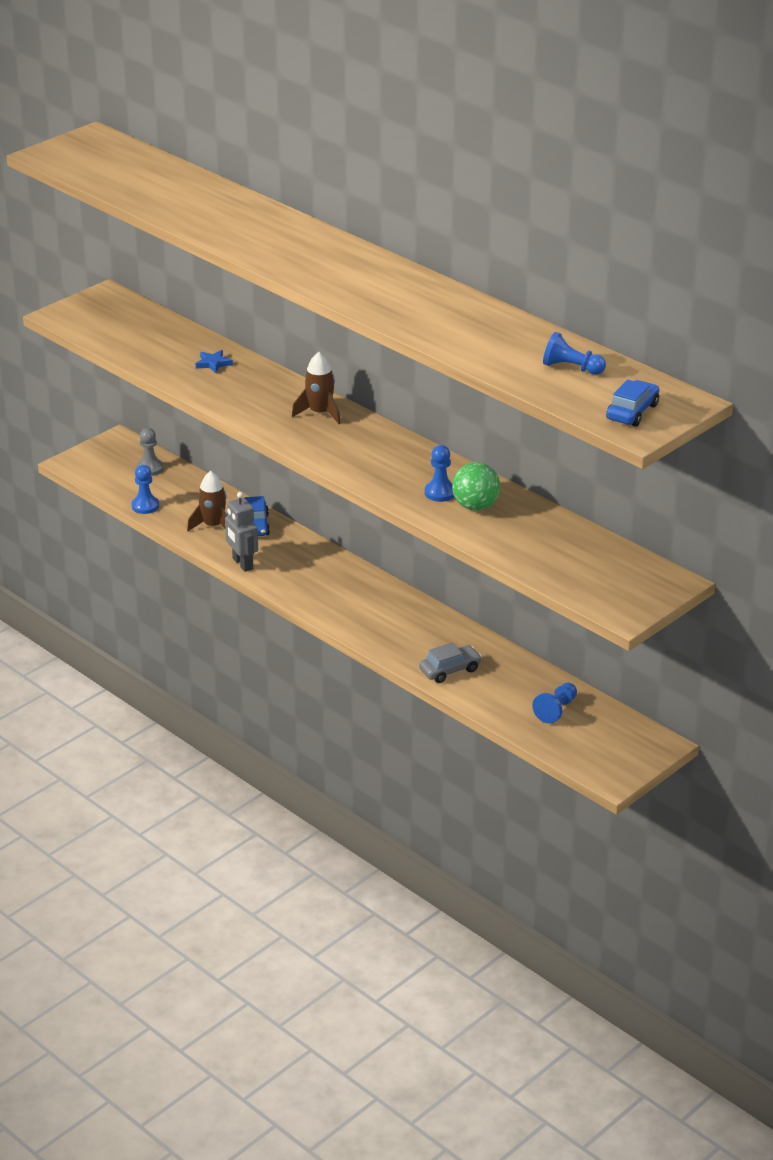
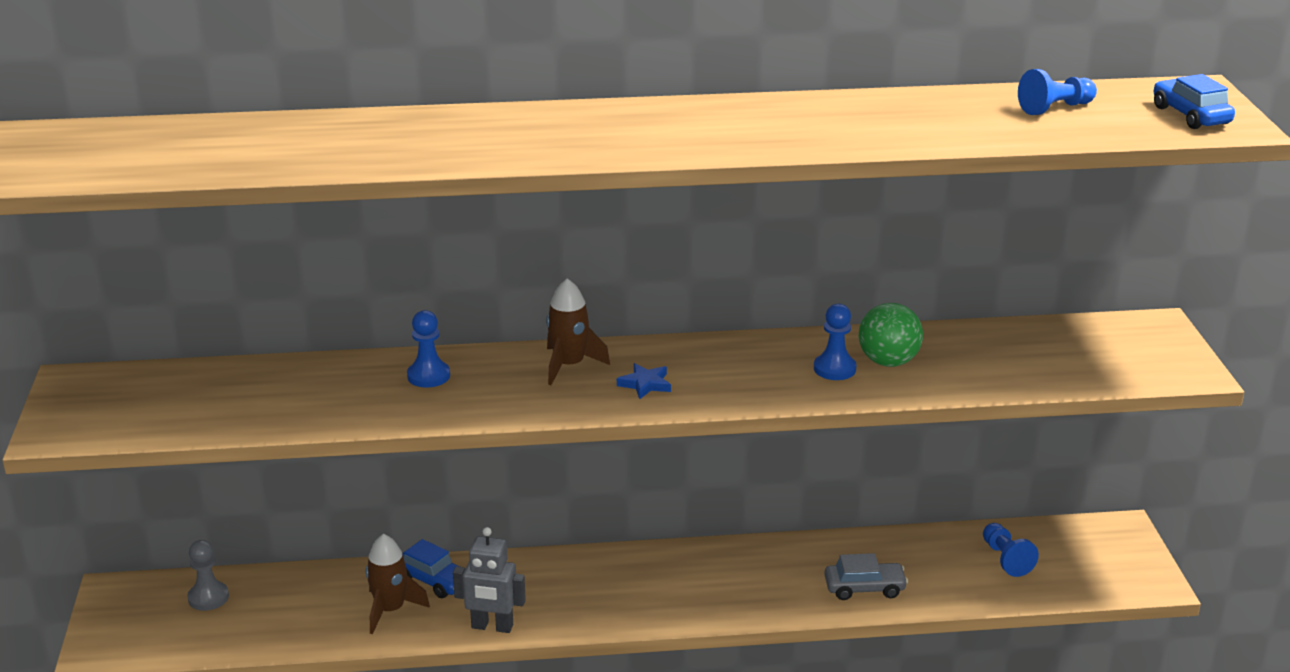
camera: 50 degrees left, 5 degrees down
blue pawn [131,465,159,514] -> blue pawn moved to [407,310,450,387]
blue star [196,350,233,373] -> blue star moved to [617,363,671,399]
grey car [419,642,482,683] -> grey car turned 75 degrees clockwise [824,553,908,600]

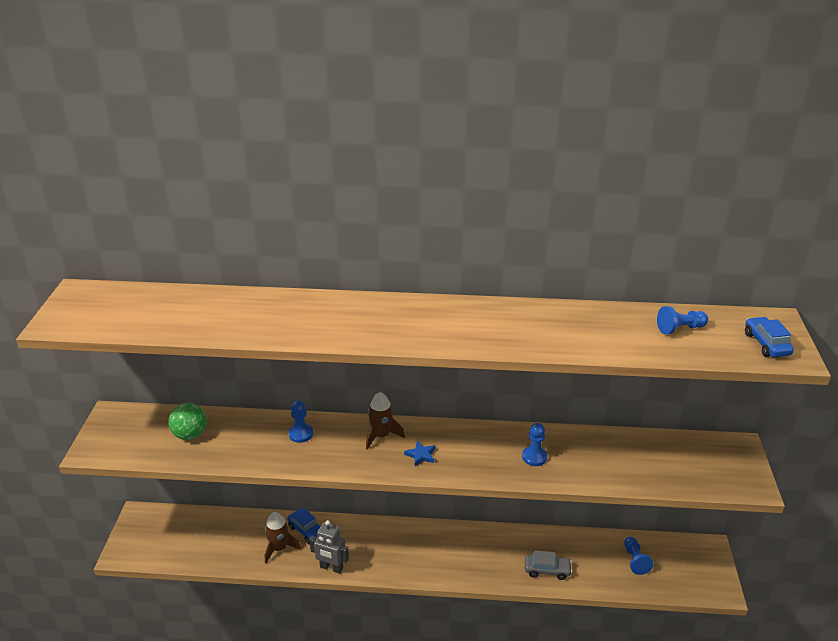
camera: 10 degrees right, 5 degrees up
grey pawn [187,540,229,611] -> none
green ball [859,303,923,367] -> green ball moved to [168,403,207,440]

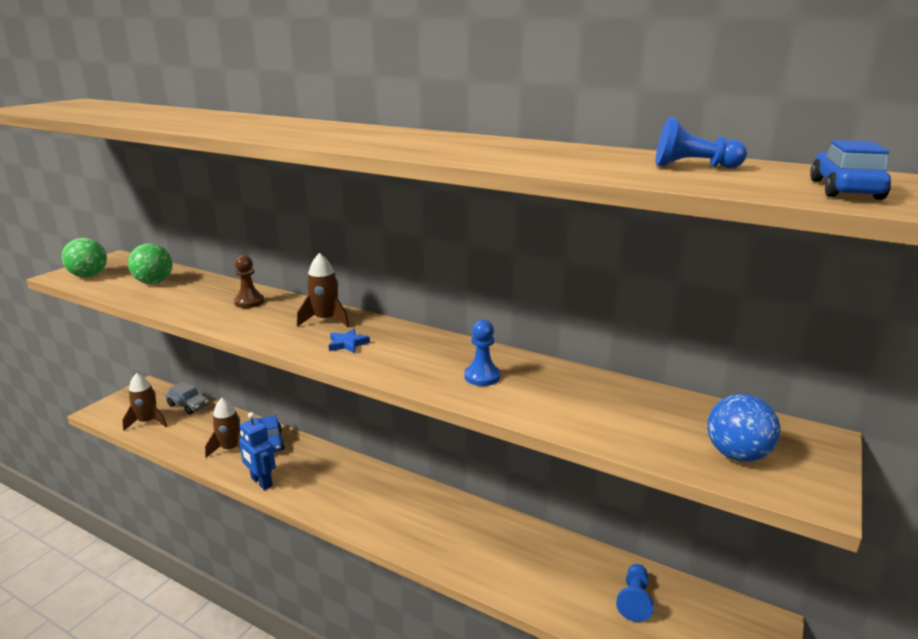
camera: 25 degrees right, 10 degrees down
blue pawn [289,400,313,443] -> brown pawn [234,255,264,308]
grey robot [309,520,349,574] -> blue robot [239,412,276,490]
grey car [525,550,572,580] -> grey car moved to [165,382,209,414]
none -> green ball [61,238,107,278]
none -> brown rocket [122,373,167,431]
none -> blue ball [707,394,781,462]

